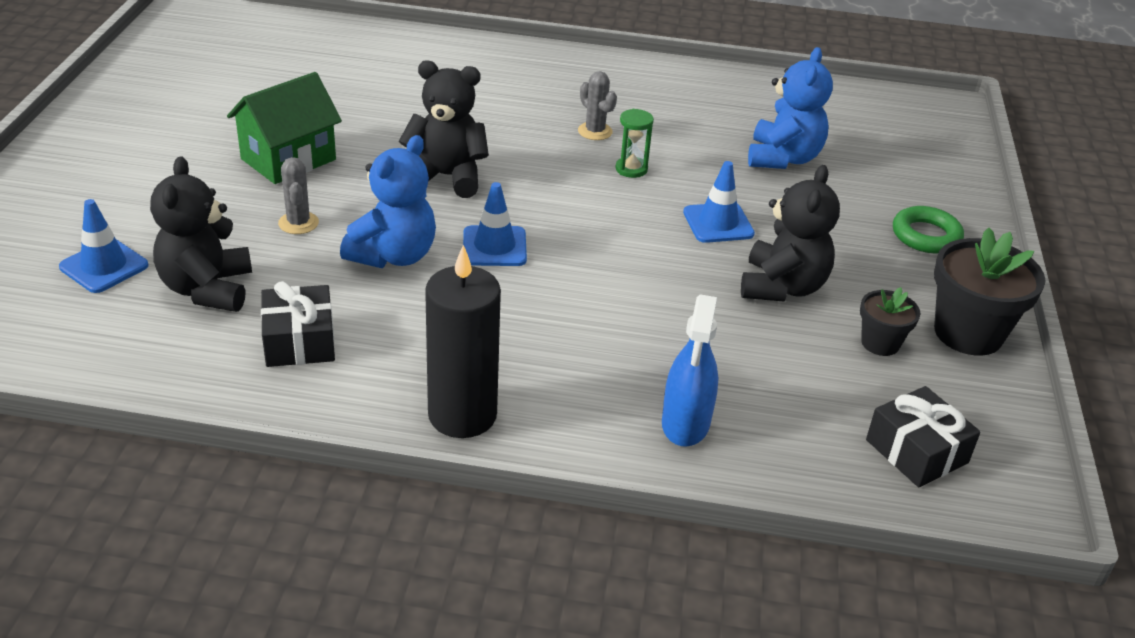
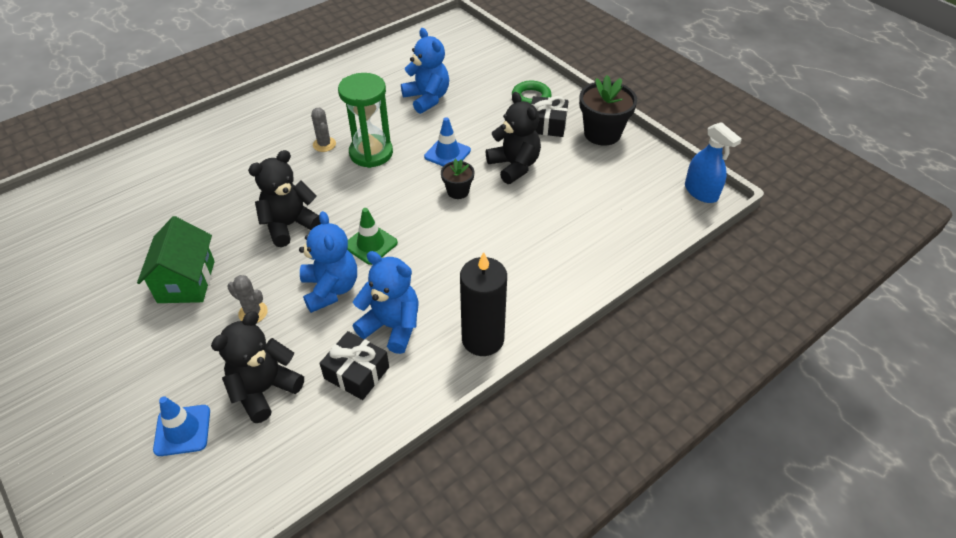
camera: 45 degrees left, 10 degrees up
black teddy bear [150,156,252,312] -> black teddy bear turned 90 degrees clockwise [211,311,304,423]
blue traffic cone [463,182,527,266] -> green traffic cone [347,208,398,265]
grey cactus [578,71,617,140] -> grey cactus turned 60 degrees clockwise [311,108,336,152]
green hourglass [615,109,654,178] -> green hourglass [338,73,393,168], size x2.08
blue spray bottle [662,294,718,447] -> blue spray bottle moved to [685,122,742,203]
black flower pot [860,287,920,356] -> black flower pot moved to [441,159,474,199]
black gift [866,386,981,487] -> black gift moved to [531,96,568,137]
none -> blue teddy bear [353,251,418,354]

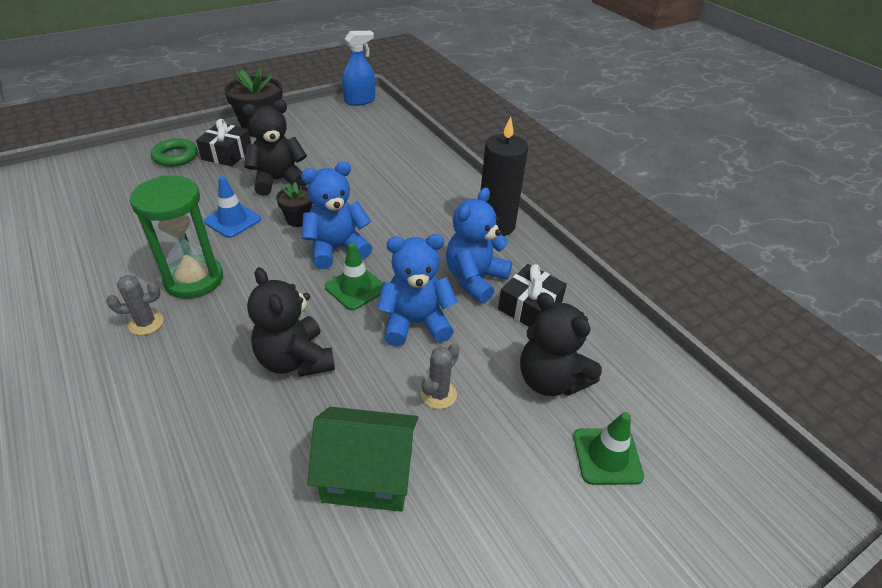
camera: 85 degrees left, 5 degrees down
blue traffic cone [153,396,210,456] -> green traffic cone [573,412,644,485]
blue teddy bear [401,28,449,114] -> blue teddy bear moved to [301,162,372,269]

